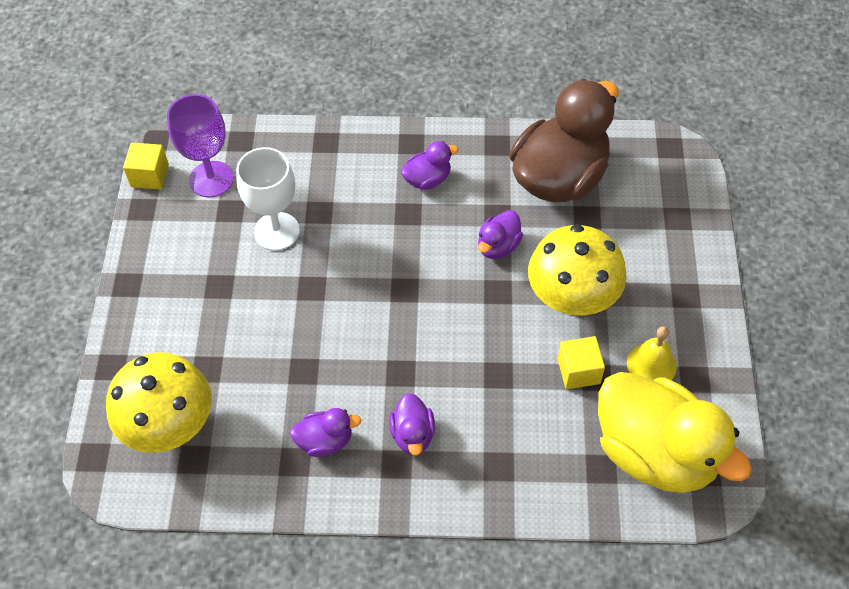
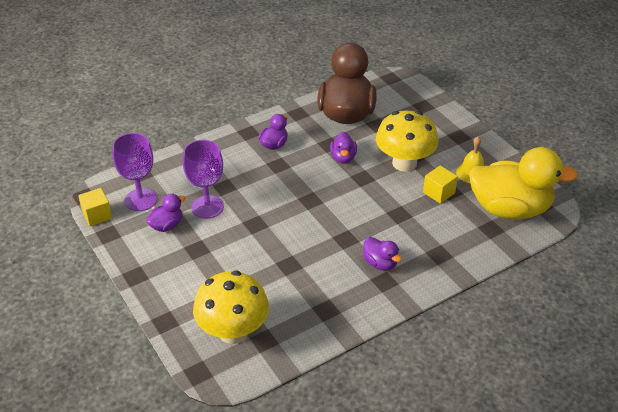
camera: 35 degrees left, 15 degrees down
white goblet [236,147,300,251] -> purple goblet [183,140,224,219]
purple duck [290,408,361,457] -> purple duck moved to [146,194,186,232]

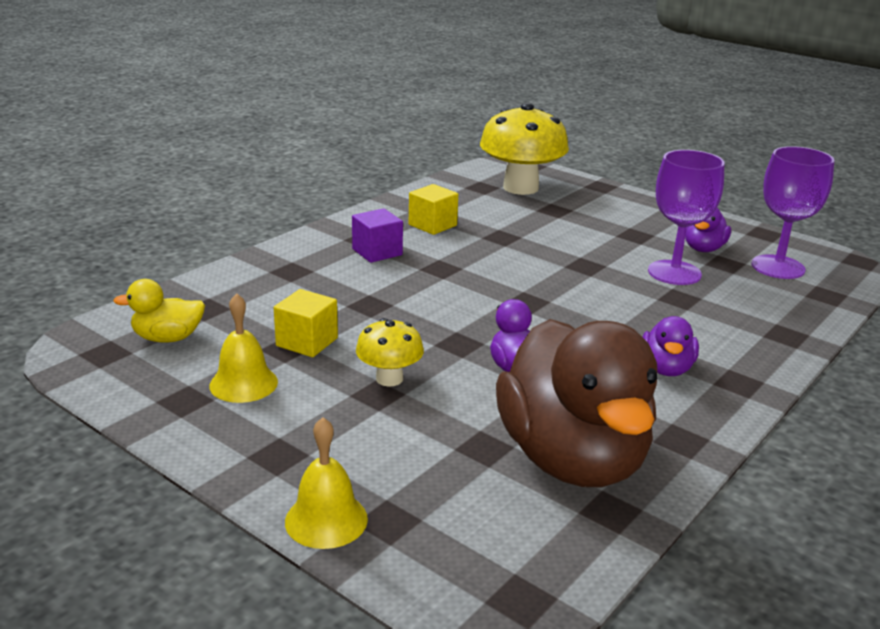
camera: 160 degrees right, 15 degrees down
yellow cube [78,188,112,226] -> yellow cube moved to [409,184,458,235]
purple duck [363,237,402,271] -> purple cube [352,208,403,263]
yellow mushroom [376,111,438,172] -> yellow mushroom [356,318,424,387], size x0.51
yellow duck [469,147,578,219] -> yellow duck [113,279,205,343], size x0.44
none -> yellow bell [285,417,368,549]

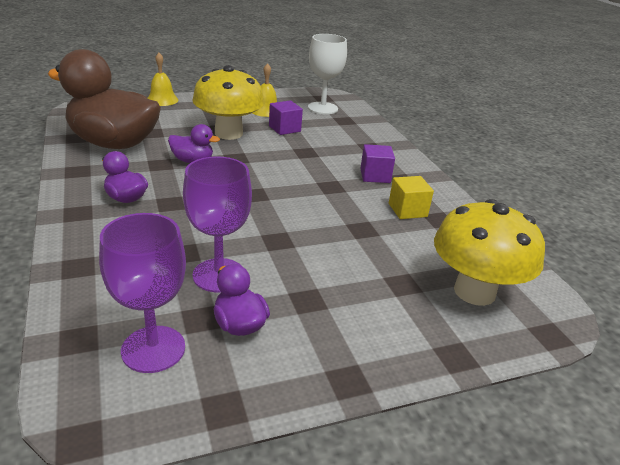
camera: 120 degrees right, 5 degrees up
yellow duck [113,279,205,343] -> white goblet [308,34,347,114]
yellow cube [274,289,338,357] -> purple cube [269,100,303,135]
yellow mushroom [356,318,424,387] -> yellow mushroom [192,65,264,140], size x1.95

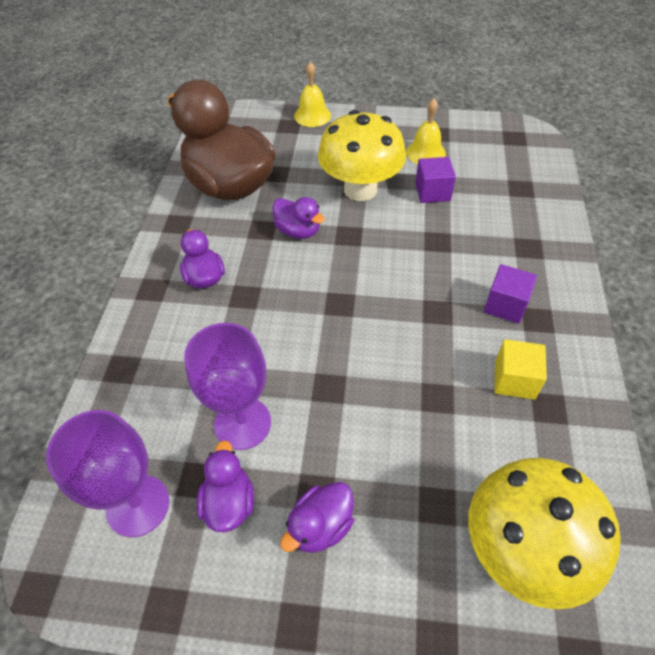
camera: 30 degrees right, 20 degrees up
white goblet [308,34,347,114] -> none
none -> purple duck [280,482,354,553]

